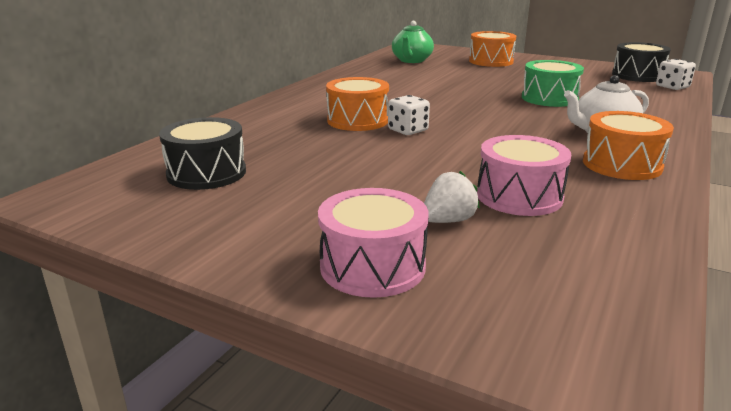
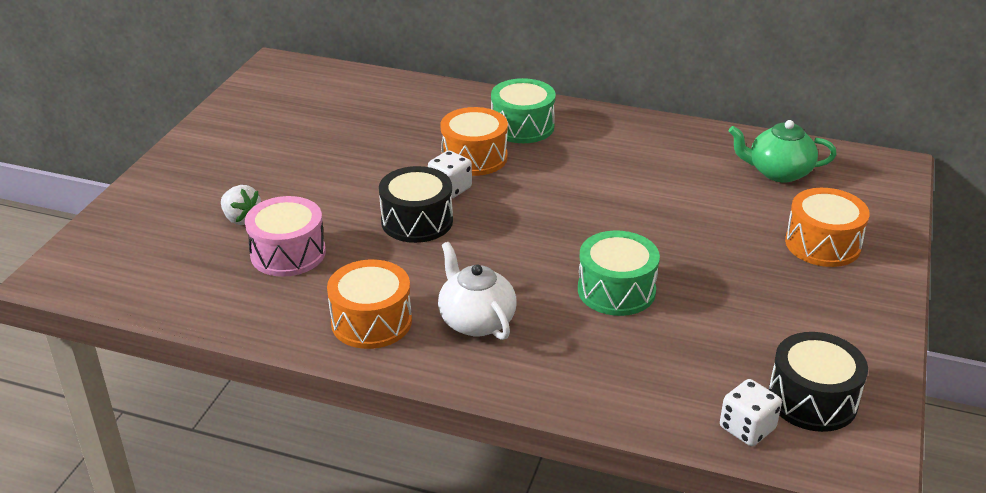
camera: 80 degrees right, 10 degrees up
black drum [159,117,246,190] -> black drum moved to [379,166,453,243]
pink drum [318,188,429,298] -> none
none -> green drum [491,78,556,143]

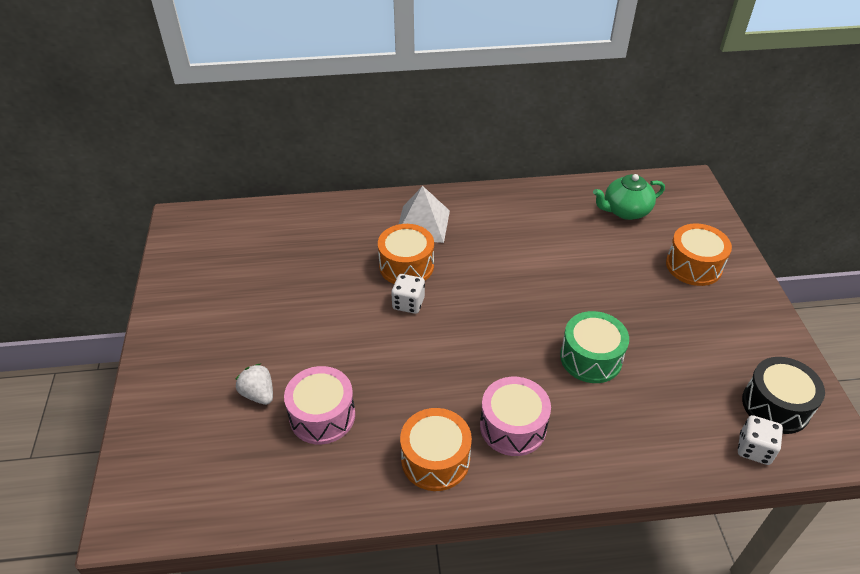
camera: 25 degrees left, 10 degrees up
white strawberry [221,185,261,225] -> white strawberry turned 150 degrees counterclockwise [235,363,273,405]
black drum [379,166,453,243] -> none
white teapot [438,242,517,340] -> pink drum [480,377,551,456]
green drum [491,78,556,143] -> white pyramid [399,186,450,243]

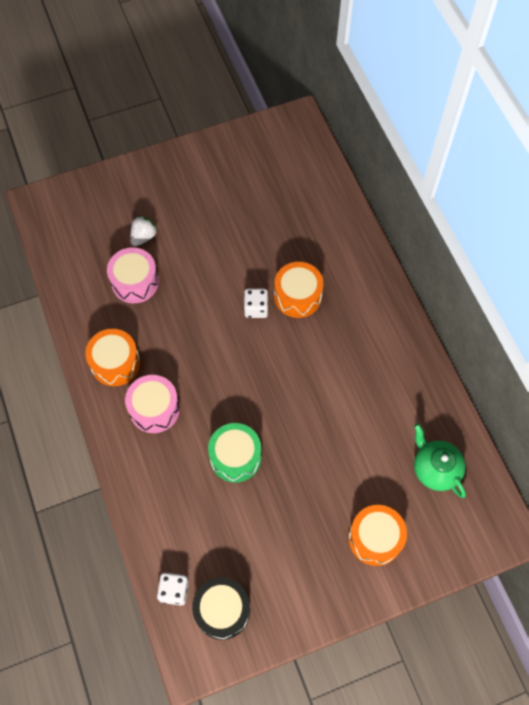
camera: 75 degrees right, 20 degrees up
white pyramid [399,186,450,243] -> none

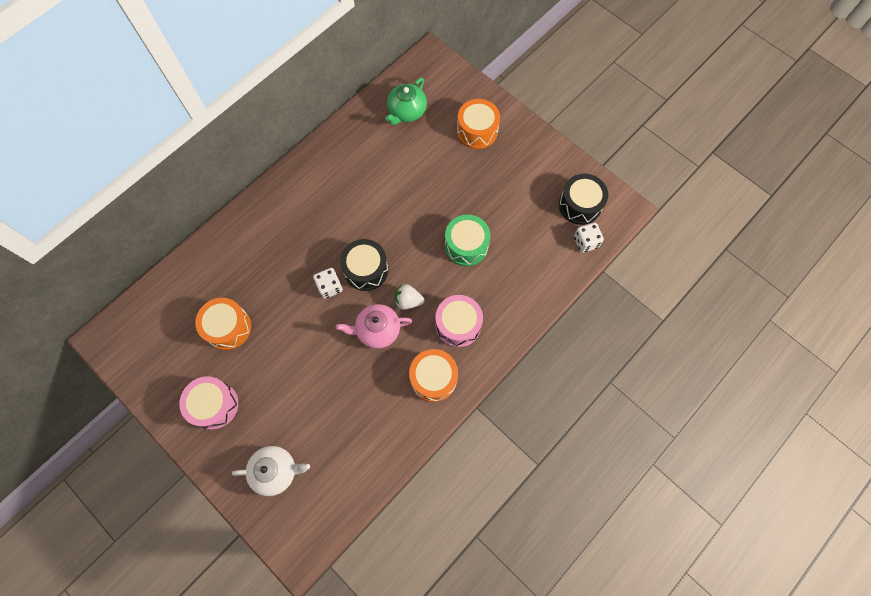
camera: 115 degrees left, 5 degrees up
pink drum [107,247,159,303] -> pink drum moved to [179,376,238,430]
white strawberry [130,216,158,246] -> white strawberry moved to [395,284,425,310]
orange drum [274,262,324,318] -> orange drum moved to [195,298,251,350]
none -> white teapot [232,446,310,496]
none -> pink teapot [336,304,412,349]
none -> black drum [340,239,388,291]

